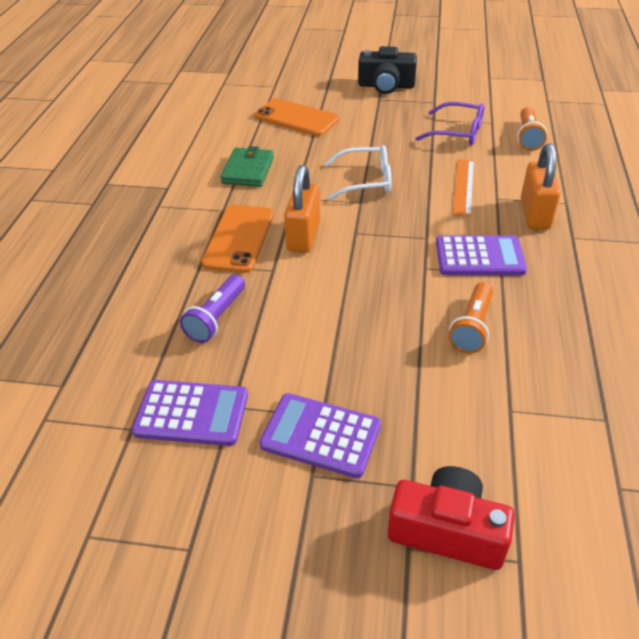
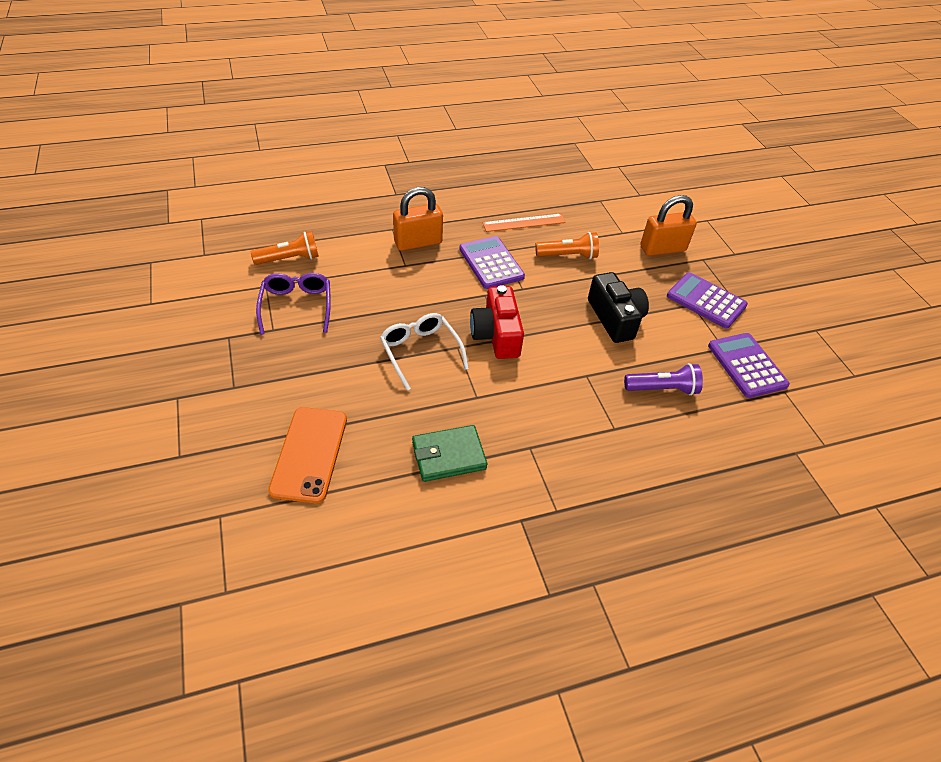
camera: 120 degrees left, 5 degrees up
orange phone [201,205,274,273] -> none
purple calculator [259,393,381,478] -> purple calculator turned 135 degrees clockwise [667,272,748,329]
orange padlock [284,165,320,253] -> orange padlock moved to [640,195,697,256]
black camera [358,46,417,94] -> black camera moved to [588,272,649,343]
red camera [388,466,515,570] -> red camera moved to [470,285,524,359]
orange ruler [453,159,474,217] -> orange ruler moved to [483,214,566,232]

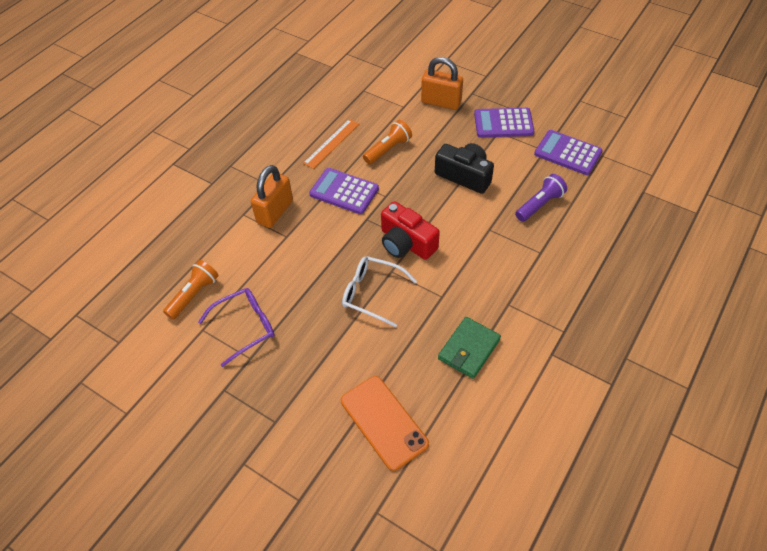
camera: 35 degrees left, 5 degrees up
purple glasses [256,273,331,335] -> purple glasses turned 105 degrees clockwise [198,288,275,367]
orange padlock [640,195,697,256] -> orange padlock turned 75 degrees clockwise [421,57,463,110]

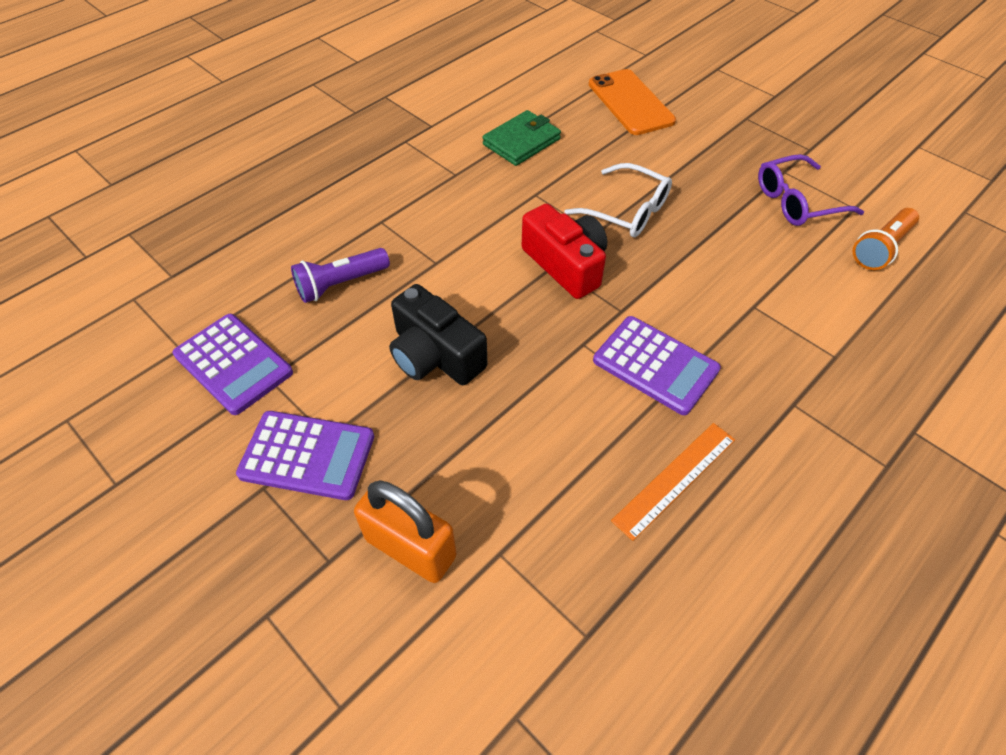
camera: 170 degrees left, 0 degrees up
orange padlock [251,165,293,228] -> none
orange flashlight [363,120,412,164] -> none

